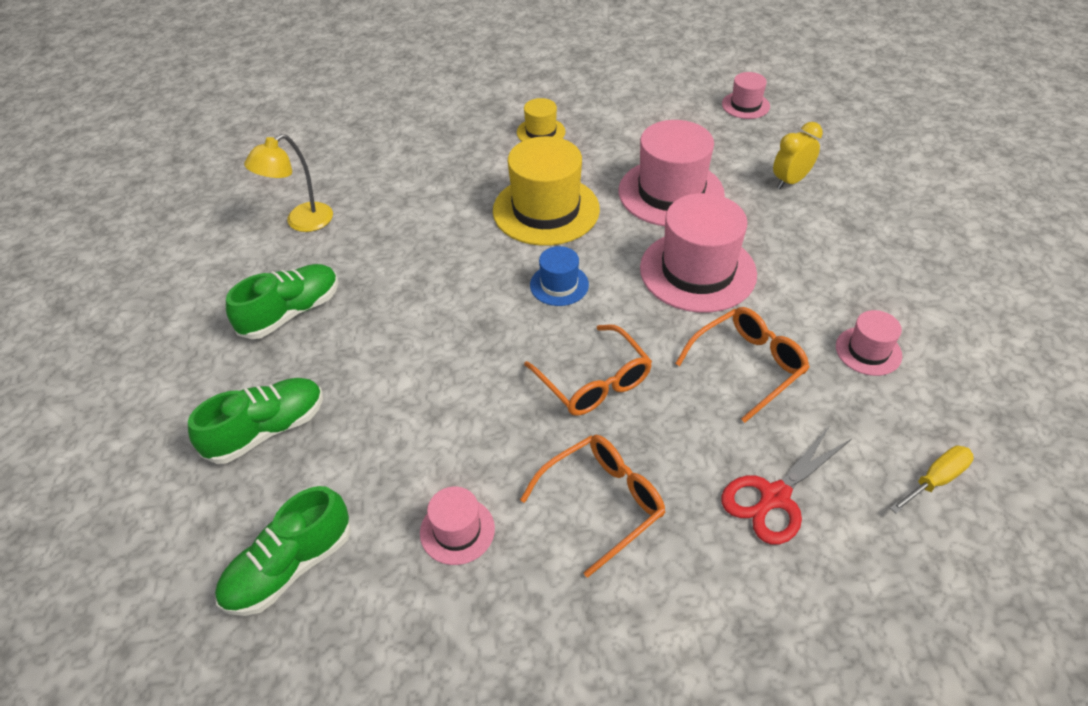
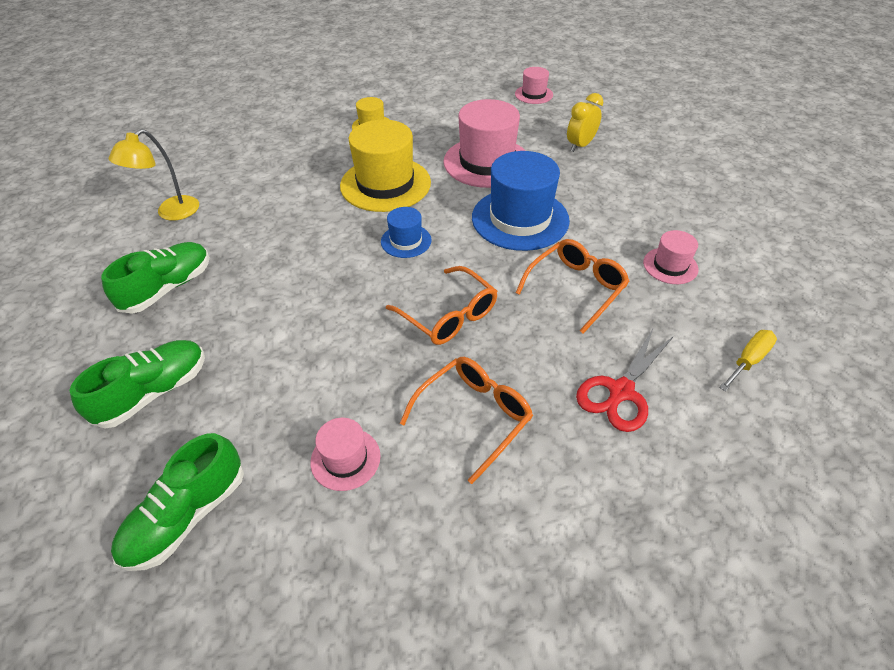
camera: 10 degrees left, 0 degrees up
pink hat [640,193,757,313] -> blue hat [472,151,570,251]

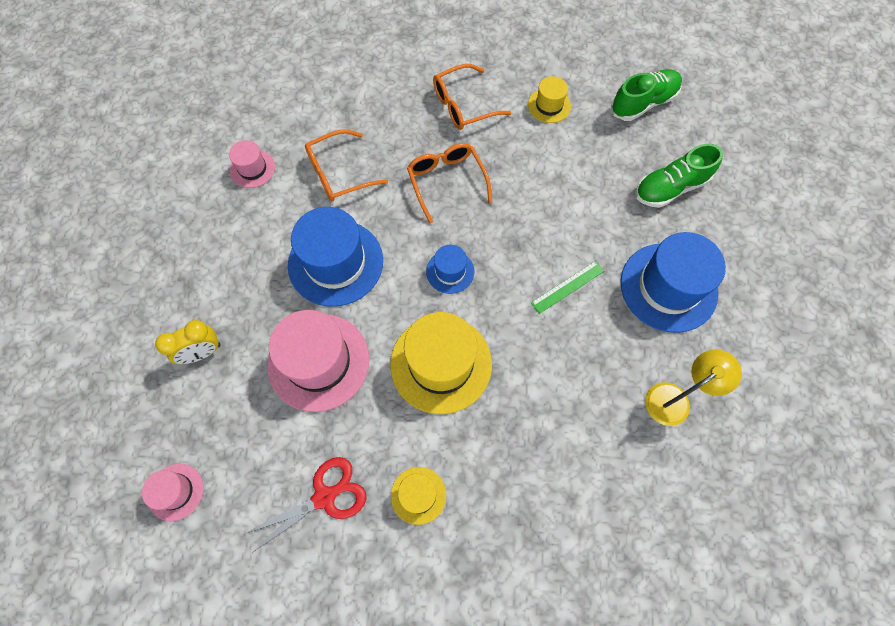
camera: 160 degrees left, 20 degrees up
green shoe [101,242,210,314] -> blue hat [621,232,726,333]
pink hat [311,418,381,491] -> yellow hat [528,76,571,123]
red scissors [576,329,674,432] -> red scissors moved to [244,457,367,553]
yellow screwdriver [719,330,777,391] -> none
none -> green ruler [531,261,604,314]

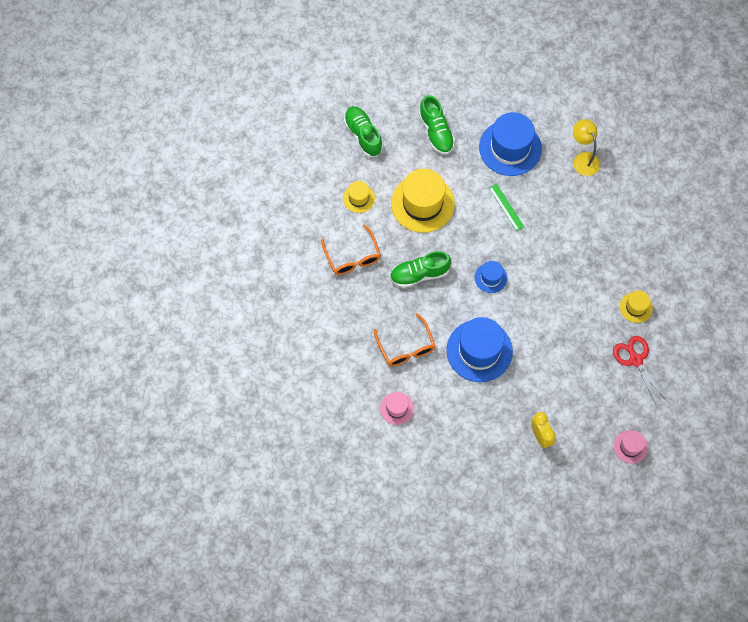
camera: 85 degrees left, 0 degrees up
pink hat [267,310,369,412] -> none
yellow hat [390,312,492,414] -> yellow hat moved to [391,169,455,233]
orange glasses [407,143,492,223] -> green shoe [390,251,451,288]

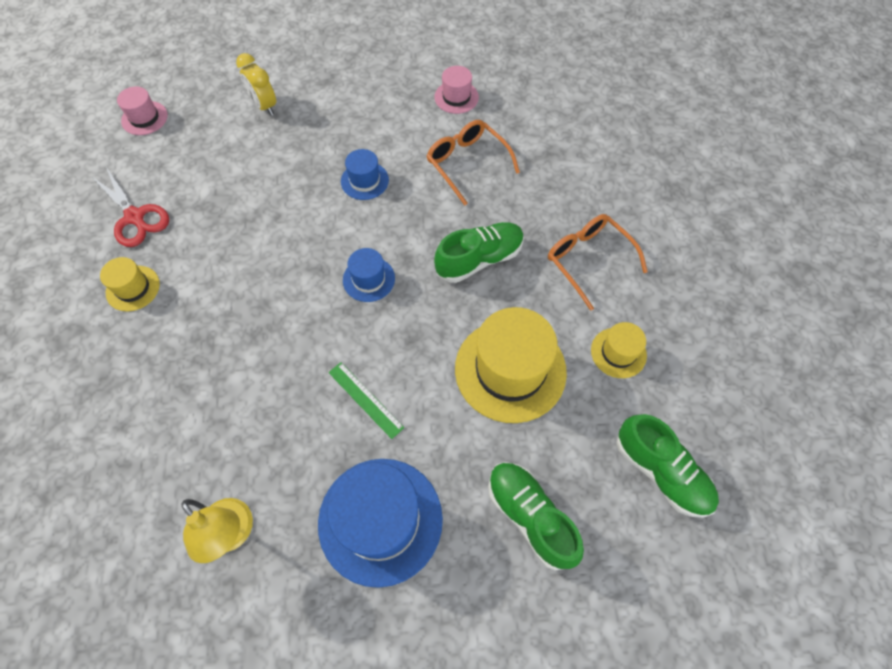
camera: 165 degrees right, 5 degrees down
blue hat [446,317,513,382] -> blue hat [341,149,389,200], size x0.50

